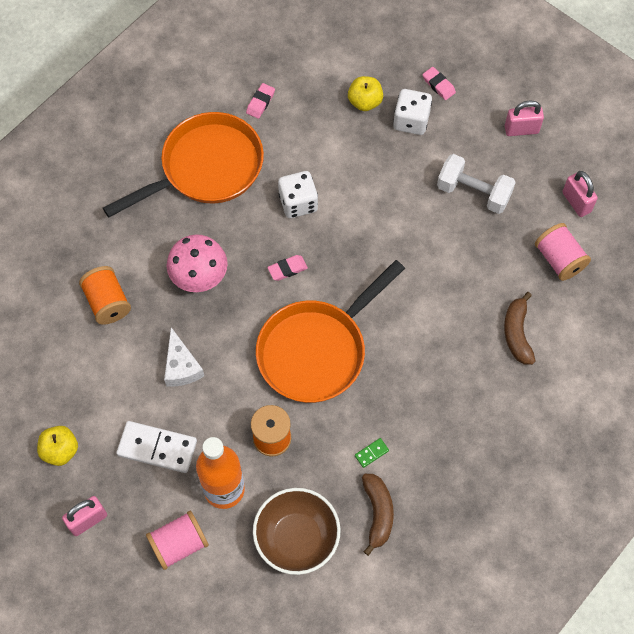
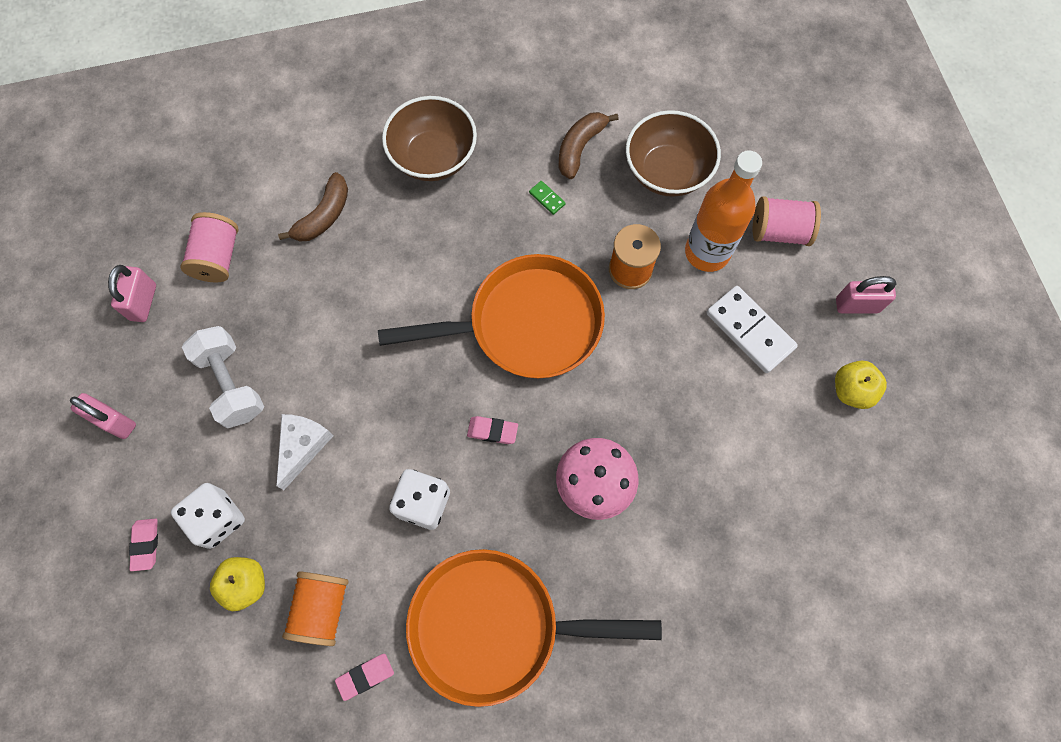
camera: 145 degrees left, 5 degrees up
orange spool [79,266,131,325] -> orange spool moved to [282,571,349,646]
white cheese [164,327,204,387] -> white cheese moved to [276,414,333,490]
green domino [355,438,389,468] -> green domino turned 45 degrees clockwise [529,181,566,215]
none -> brown bowl [382,96,477,181]

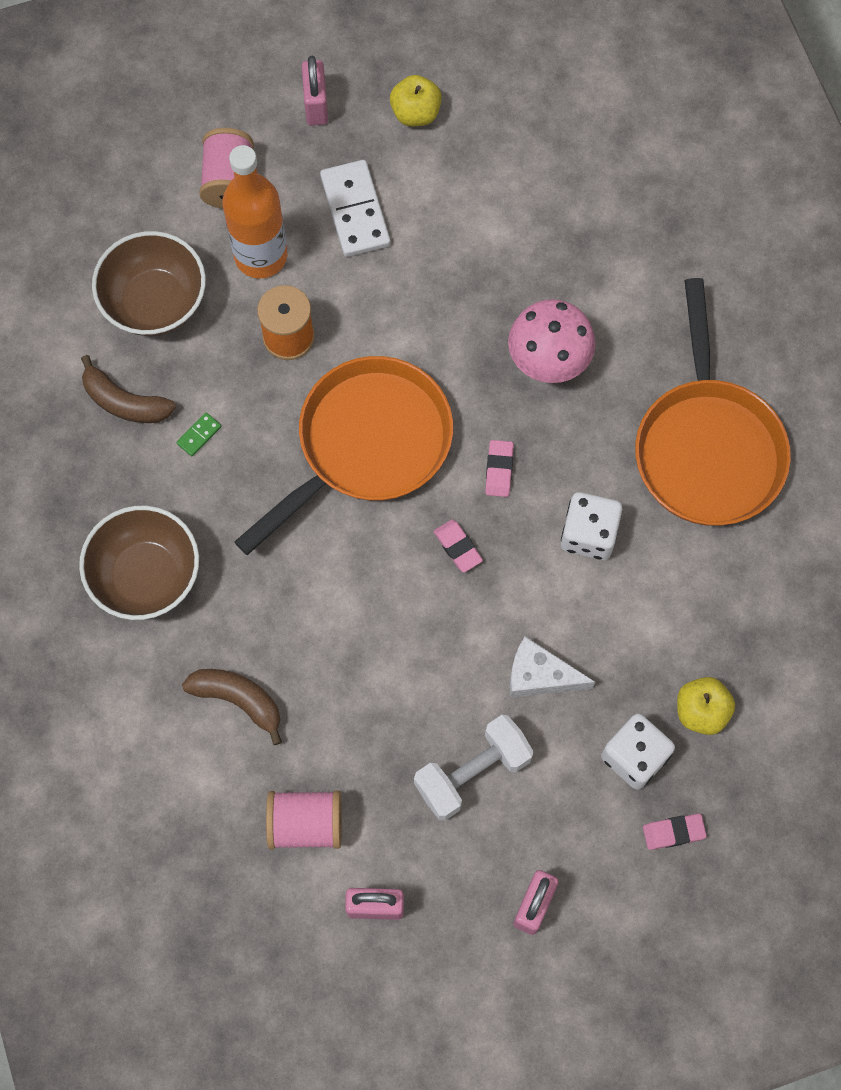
camera: 95 degrees left, 0 degrees up
orange spool [282,571,349,646] -> none
pink eraser [335,654,394,701] -> pink eraser moved to [434,519,483,572]
orange pan [378,254,605,378] -> orange pan turned 60 degrees clockwise [234,356,453,555]
white domino [706,286,798,373] -> white domino turned 60 degrees counterclockwise [320,160,391,257]

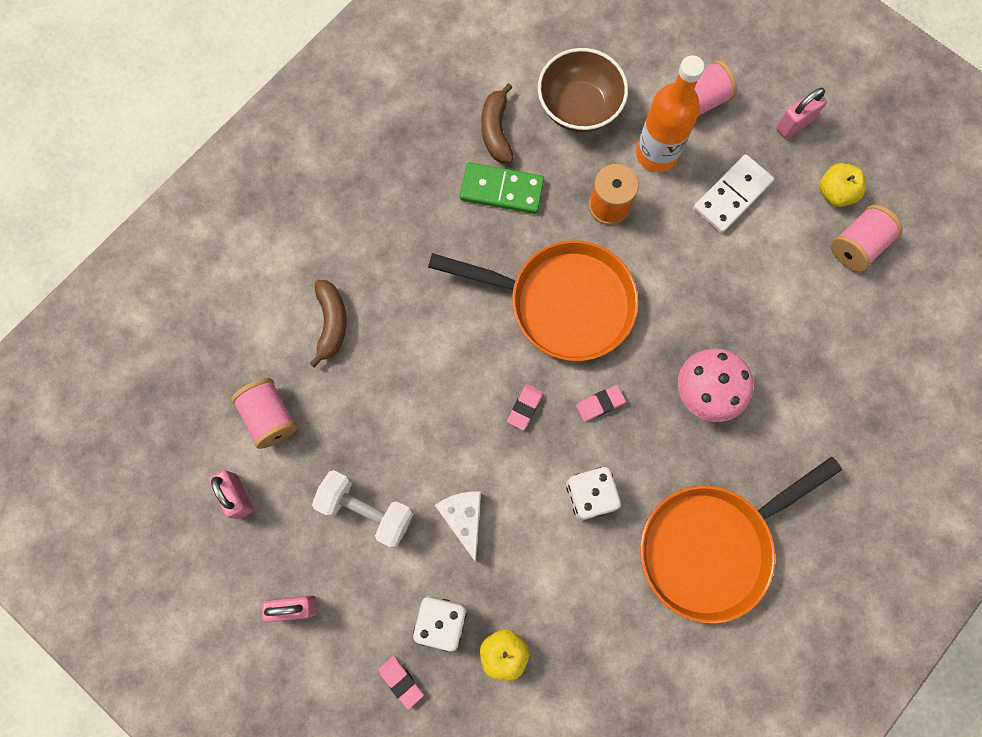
camera: 60 degrees right, 5 degrees up
brown bowl [79,506,199,620] -> none
green domino [176,413,222,456] -> green domino [460,162,544,214], size x2.30
none -> pink spool [831,205,903,272]

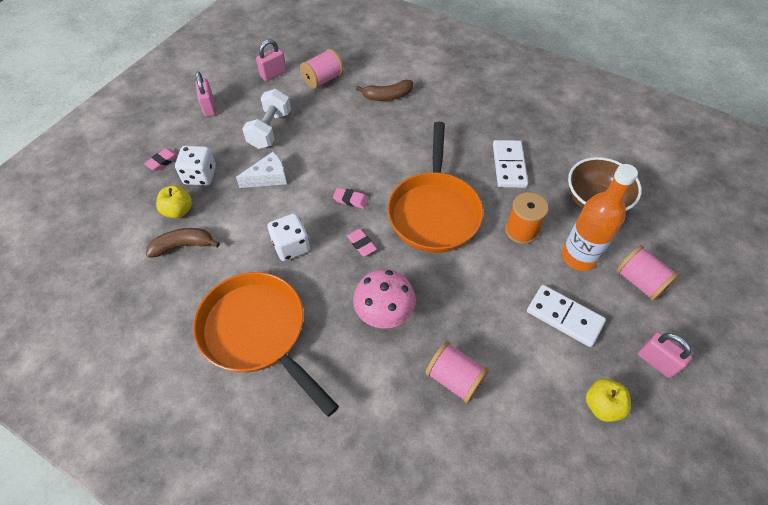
camera: 80 degrees right, 20 degrees down
green domino [460,162,544,214] -> white domino [493,140,528,188]
brown banana [481,83,514,163] -> brown banana moved to [146,228,220,258]
pink spool [831,205,903,272] -> pink spool moved to [425,341,489,403]

